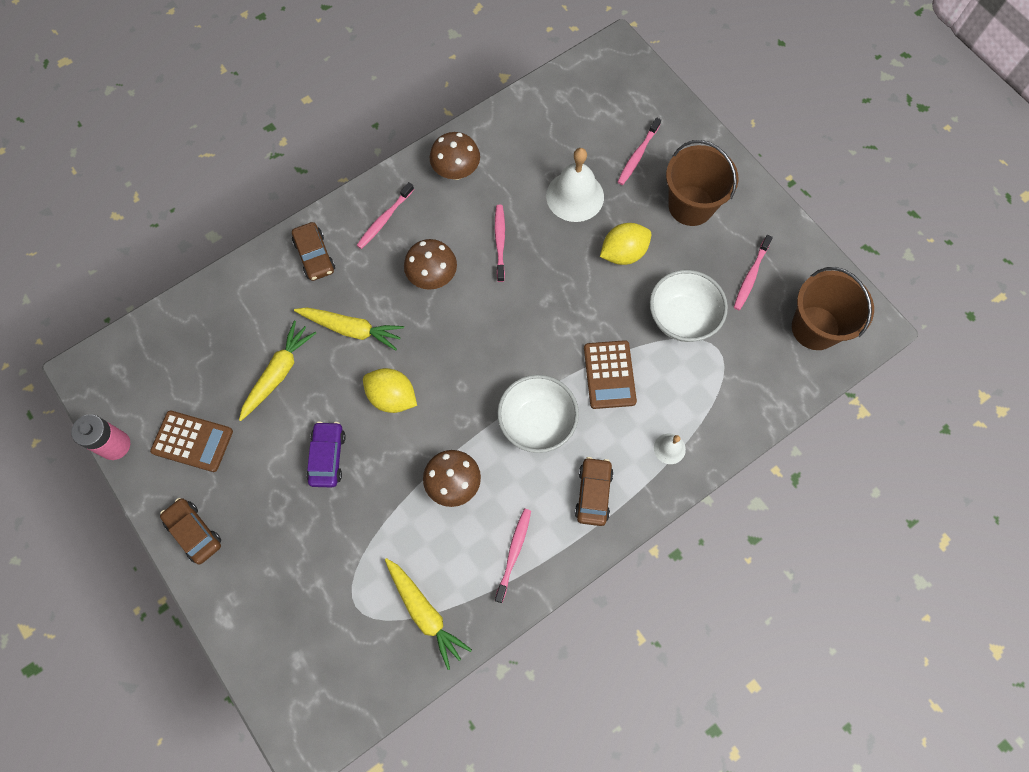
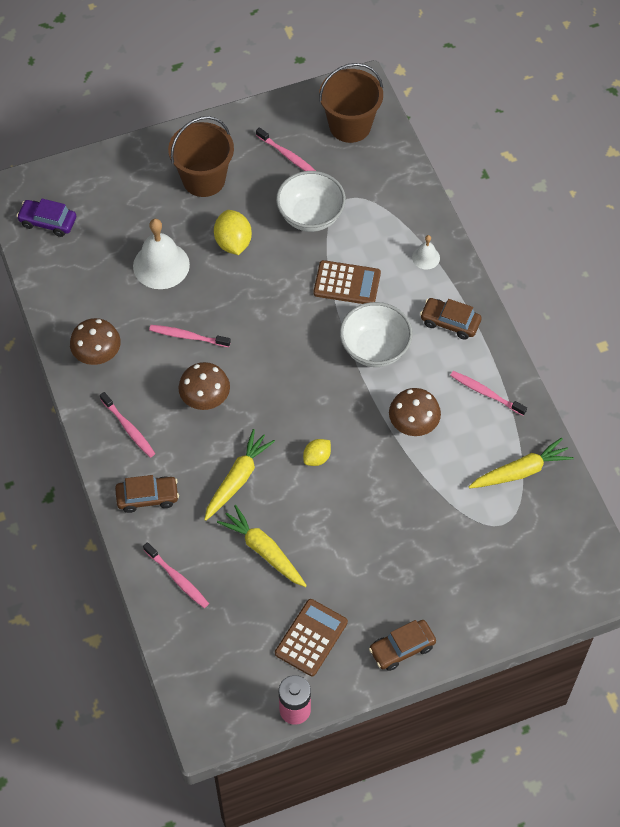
camera: 75 degrees left, 10 degrees down
purple car [306,421,346,487] -> purple car moved to [17,199,76,237]
yellow lemon [363,368,417,413] -> yellow lemon [303,439,331,466], size x0.62
pink toothbrush [618,118,661,185] -> pink toothbrush moved to [143,542,209,608]

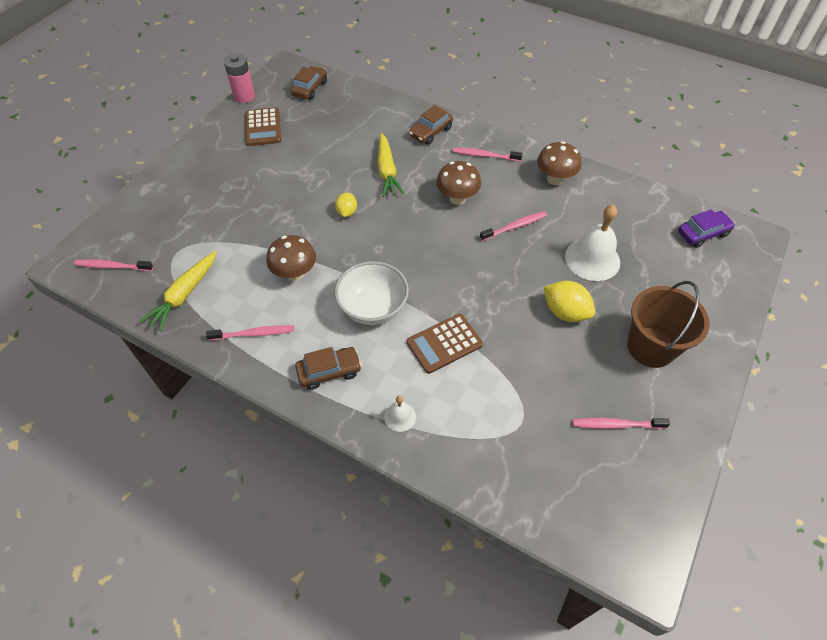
camera: 140 degrees right, 5 degrees down
pink toothbrush [143,542,209,608] -> pink toothbrush moved to [74,259,153,271]
yellow carrot [217,505,307,587] -> none
white bowl [276,171,346,232] -> none
brown bucket [319,63,383,143] -> none
brown car [369,620,436,671] -> brown car moved to [291,66,327,100]

